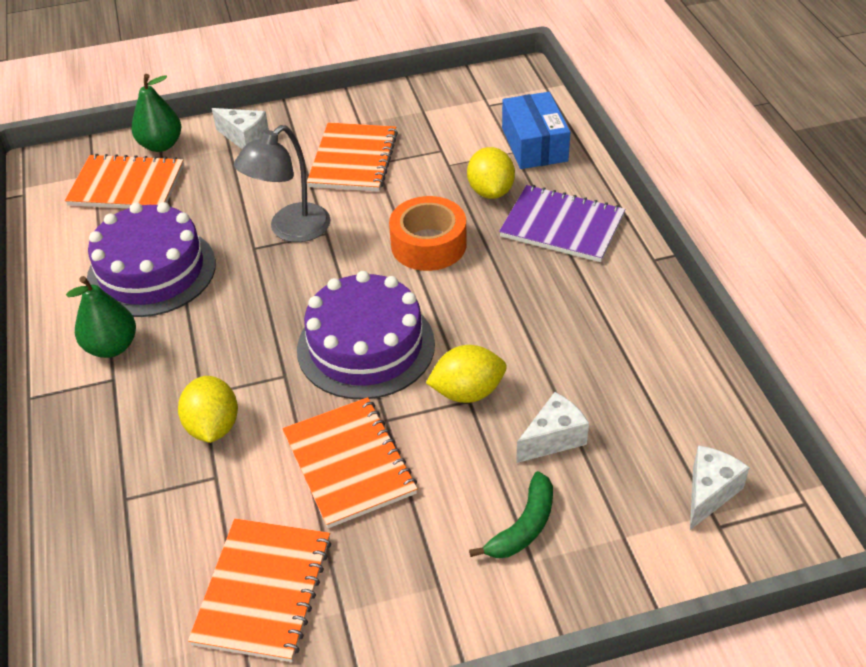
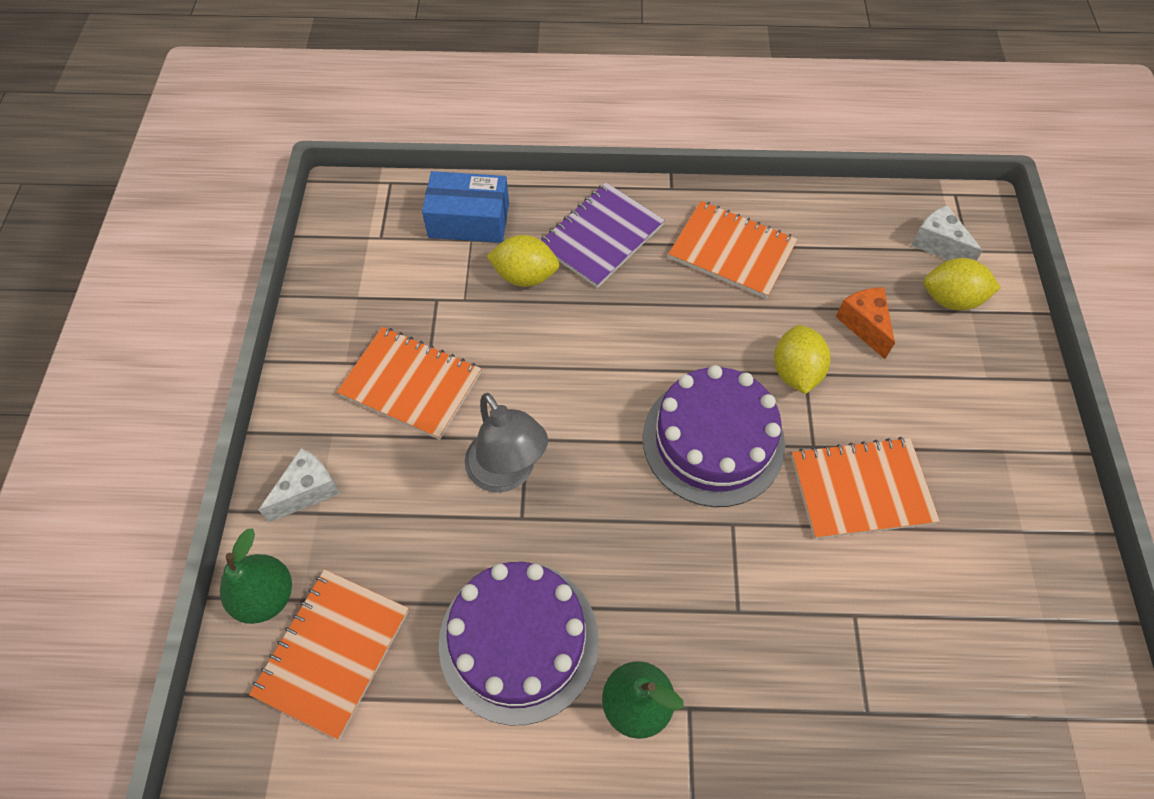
camera: 75 degrees left, 15 degrees up
yellow lemon [178,376,238,443] -> yellow lemon moved to [924,258,1001,310]
orange notebook [188,518,331,662] -> orange notebook moved to [668,201,798,299]
orange tape [389,196,467,271] -> none
green banana [469,471,553,558] -> none
white cheese [516,392,589,463] -> orange cheese [836,287,895,359]

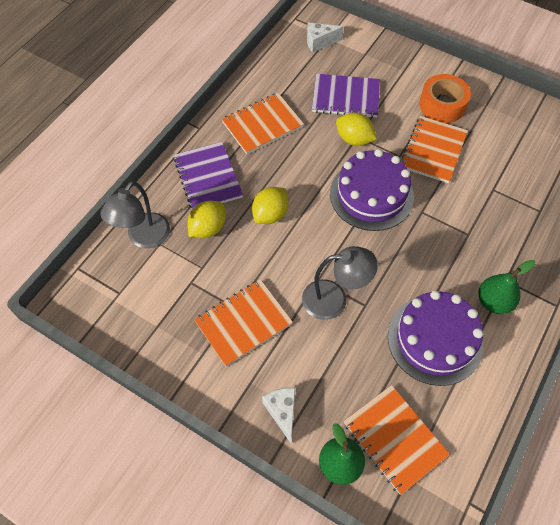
camera: 60 degrees left, 0 degrees up
blue box [422,171,509,243] -> grey lamp [100,181,170,248]
orange cheese [836,287,895,359] -> purple notebook [312,74,380,118]
yellow lemon [924,258,1001,310] -> yellow lemon moved to [252,187,288,224]
none -> orange tape [419,74,471,123]

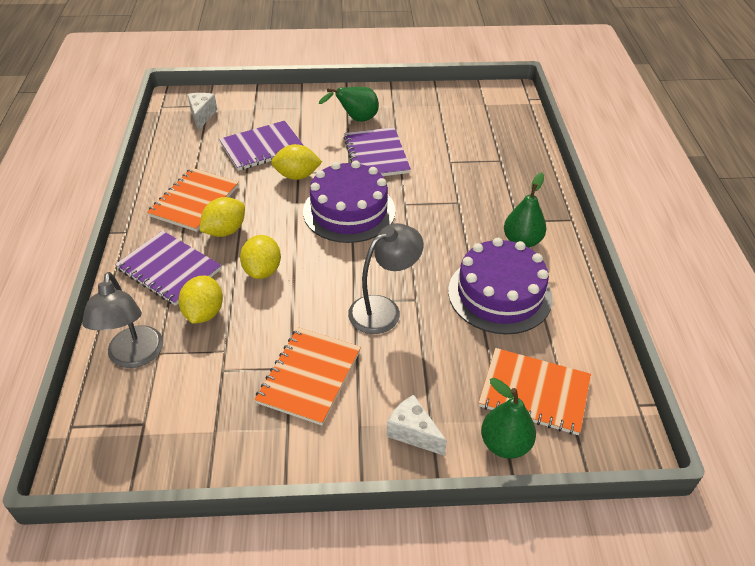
camera: 35 degrees left, 15 degrees down
white cheese [307,23,344,53] -> white cheese turned 135 degrees clockwise [187,93,217,131]
orange notebook [401,116,468,183] -> purple notebook [344,127,411,176]
orange tape [419,74,471,123] -> green pear [319,87,379,122]
none -> yellow lemon [200,197,245,237]

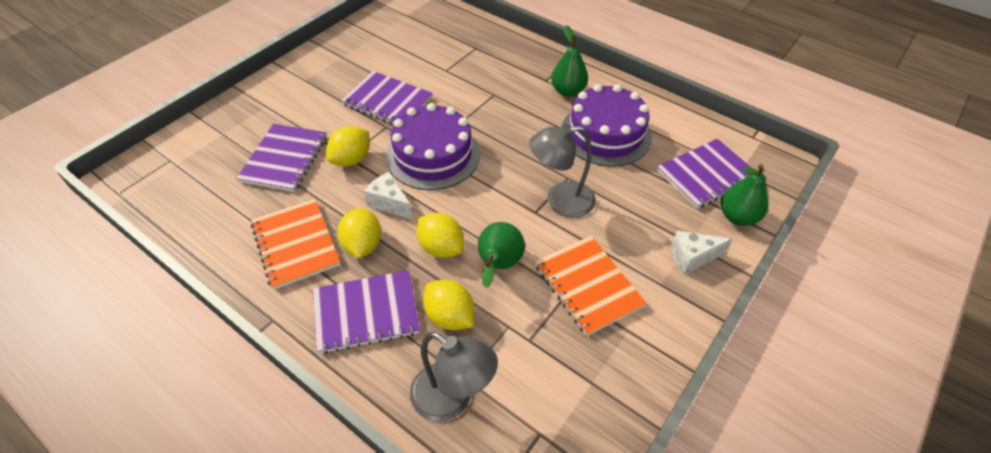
camera: 50 degrees left, 5 degrees up
white cheese [187,93,217,131] -> white cheese moved to [364,172,413,220]
green pear [319,87,379,122] -> green pear moved to [478,222,525,288]
grey lamp [348,223,424,334] -> grey lamp turned 105 degrees counterclockwise [529,124,596,218]
orange notebook [479,348,591,435] -> purple notebook [657,139,752,209]

